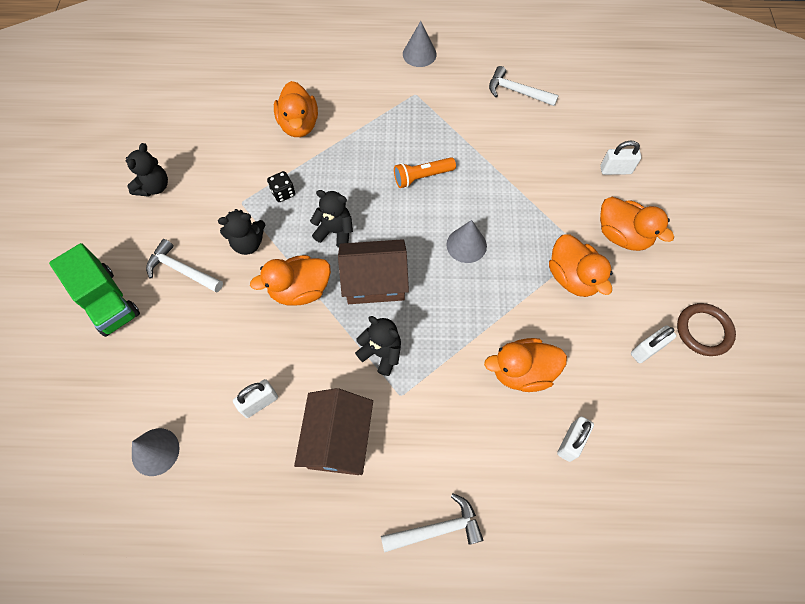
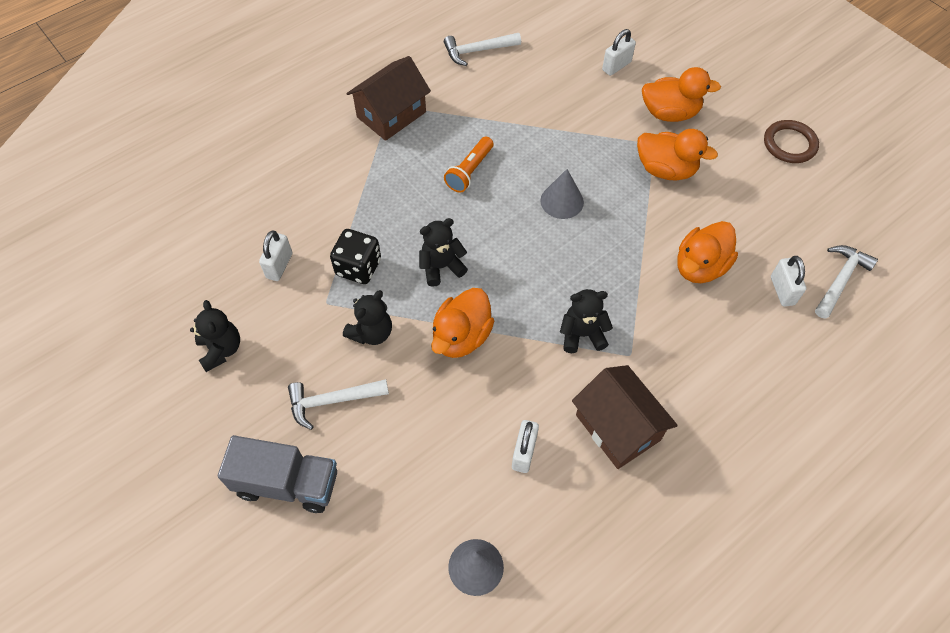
camera: 40 degrees left, 5 degrees down
green truck [49,243,140,337] -> grey truck [218,435,337,513]
black dice [267,171,295,202] -> black dice [330,229,381,284], size x1.58
orange duck [274,81,318,137] -> none
brown house [338,239,409,304] -> brown house moved to [347,56,431,141]
white hammer [381,494,483,553] -> white hammer moved to [815,245,878,318]
grey cone [403,21,437,67] -> none
white padlock [631,325,676,363] -> white padlock moved to [259,230,292,281]

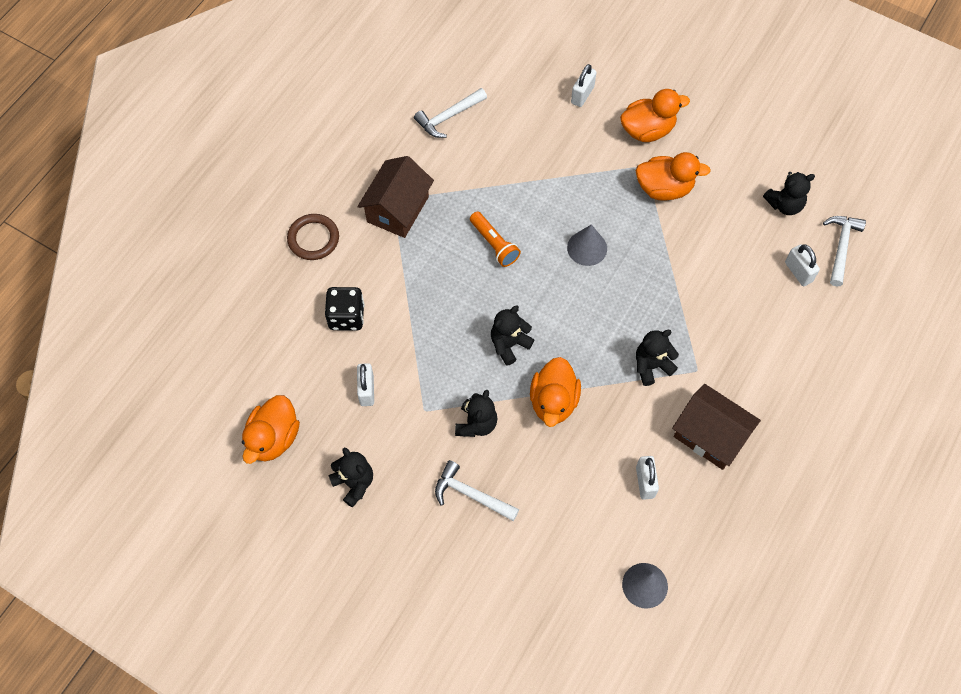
camera: 20 degrees left, 5 degrees up
grey truck [218,435,337,513] -> none
white hammer [288,379,389,430] -> white hammer turned 60 degrees clockwise [435,460,519,521]
black dice [330,229,381,284] -> black dice moved to [325,287,364,331]
orange flashlight [444,137,494,193] -> orange flashlight turned 45 degrees counterclockwise [470,212,521,267]
orange duck [677,221,738,283] -> orange duck moved to [242,395,300,464]
brown ring [764,120,819,163] -> brown ring moved to [287,214,339,260]
none -> black teddy bear [763,172,815,215]

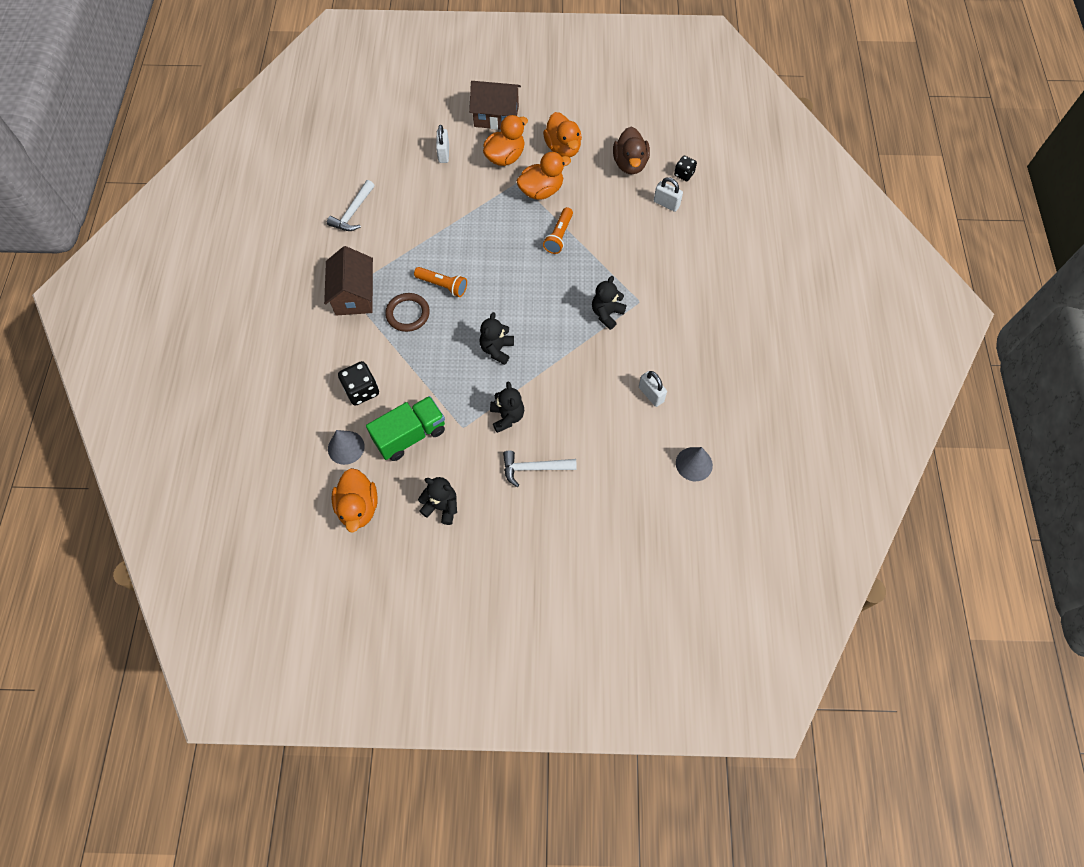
camera: 30 degrees left, 0 degrees up
brown ring [287,214,339,260] -> brown ring moved to [385,293,430,332]
white padlock [357,363,374,406] -> green truck [366,396,445,461]
orange duck [530,357,581,427] -> orange duck moved to [543,112,582,158]
grey cone [567,225,607,266] -> grey cone moved to [328,430,365,465]
brown house [672,384,761,470] -> brown house moved to [469,81,521,130]
black teddy bear [763,172,815,215] -> brown duck [613,127,650,174]
white hammer [823,216,866,286] -> black dice [674,156,697,181]
none -> orange flashlight [543,207,573,254]

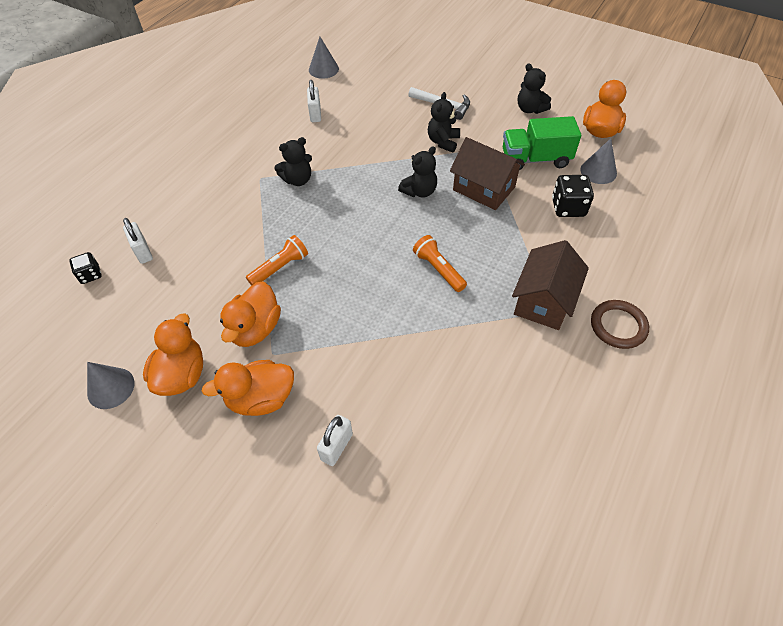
camera: 150 degrees left, 10 degrees down
white hammer [327,180,375,231] -> none
brown ring [385,293,430,332] -> brown ring moved to [591,300,649,349]
brown house [469,81,521,130] -> brown house moved to [450,137,525,210]
orange duck [516,152,571,200] -> orange duck turned 75 degrees counterclockwise [220,282,281,347]
brown duck [613,127,650,174] -> none
none -> grey cone [87,362,135,409]

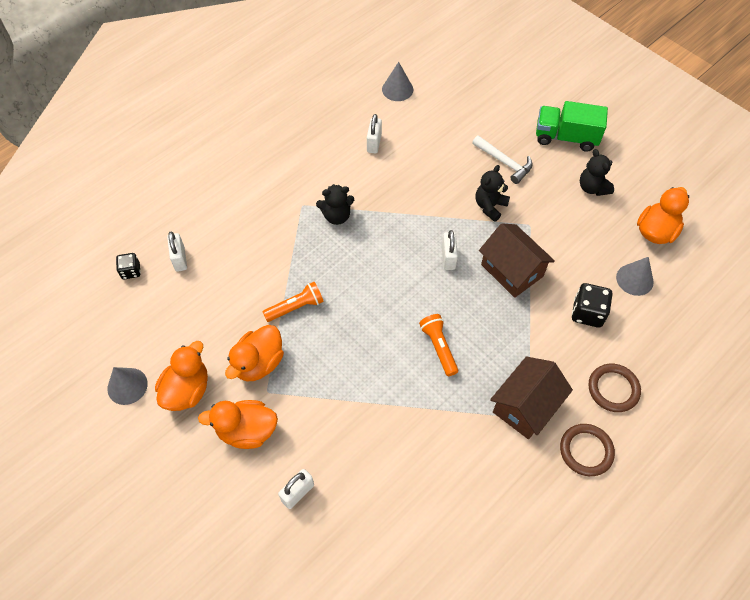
camera: 15 degrees right, 5 degrees up
black teddy bear [398,146,437,198] -> white padlock [442,230,458,270]
green truck [503,116,581,170] -> green truck moved to [536,101,608,152]
none -> brown ring [588,364,641,412]

